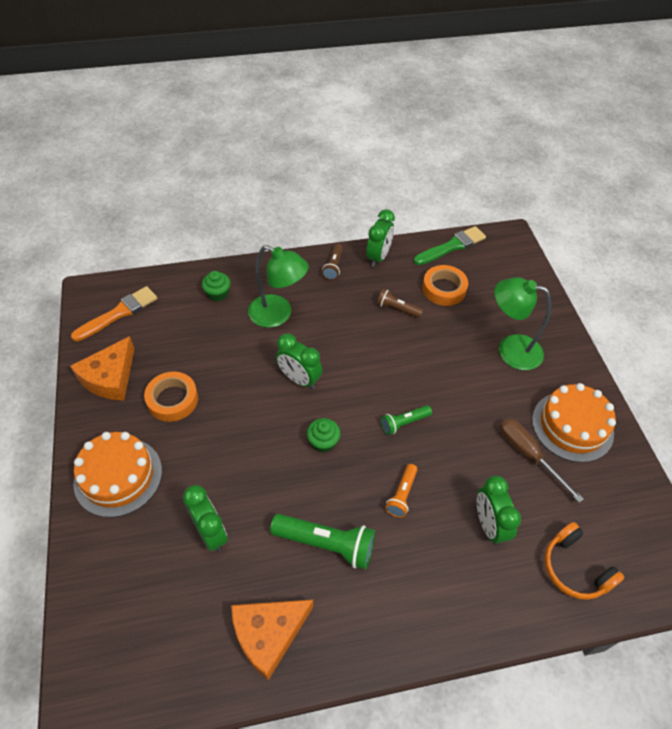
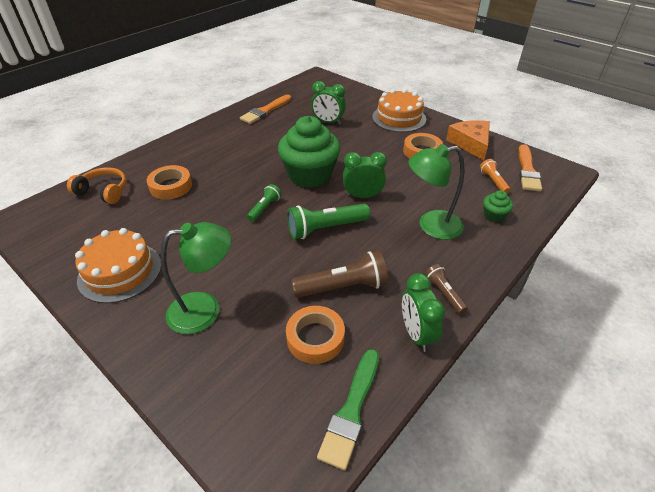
camera: 145 degrees right, 10 degrees down
orange cheese [231,600,313,680] -> orange brush [240,95,291,124]
green flashlight [270,514,375,569] -> green flashlight moved to [287,204,370,239]
green cupcake [307,418,341,452] -> green cupcake [278,116,340,188], size x2.34
brown flashlight [377,289,423,318] -> brown flashlight [291,251,388,298], size x1.74
orange flashlight [385,464,418,518] -> orange flashlight moved to [480,159,510,194]
green clock [477,476,521,546] -> orange tape [147,165,192,199]
brown screwdriver [500,418,583,503] -> none

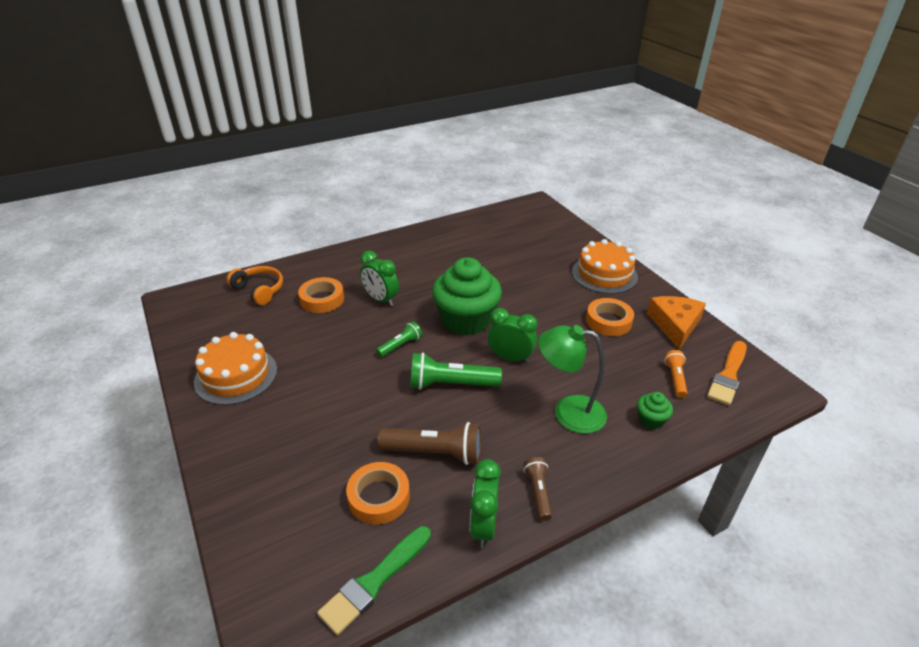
camera: 20 degrees right, 5 degrees down
green lamp [161,222,232,334] -> none
orange brush [240,95,291,124] -> none
green clock [311,81,346,125] -> green clock moved to [360,251,399,306]

